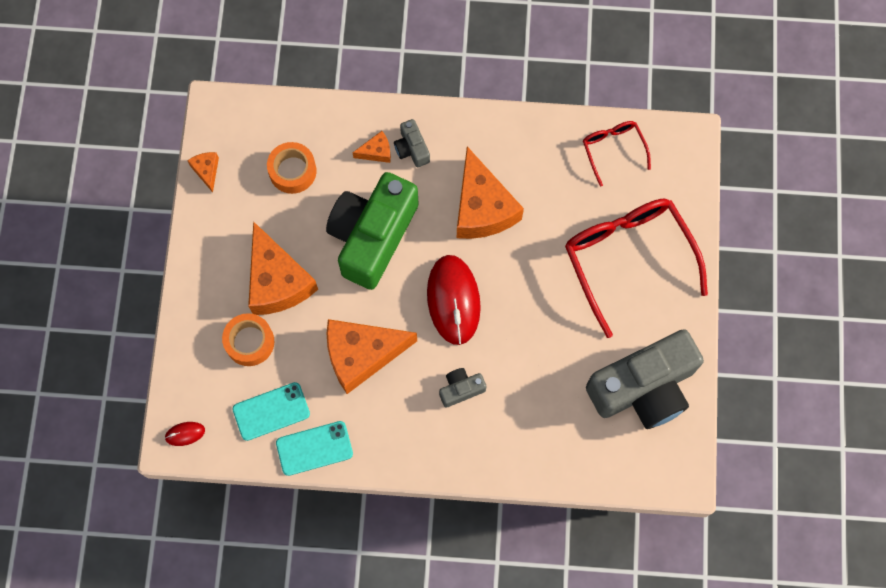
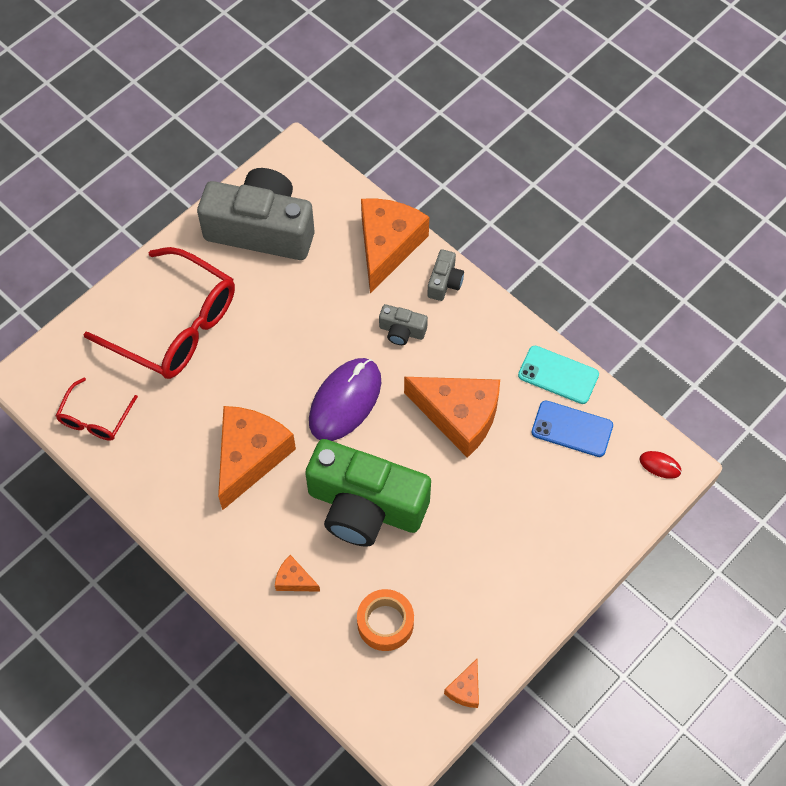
camera: 140 degrees left, 10 degrees down
orange tape [222,313,274,366] -> none
turquoise phone [233,382,310,441] -> blue phone [531,400,613,457]
orange cheese [248,221,318,315] -> orange cheese moved to [361,198,429,294]
green camera [326,172,419,290] -> green camera turned 45 degrees clockwise [305,439,431,547]
grey camera [394,119,430,167] -> grey camera moved to [427,249,464,301]
red mouse [427,255,481,345] -> purple mouse [309,358,381,441]
red glasses [565,198,708,338] -> red glasses turned 75 degrees counterclockwise [84,247,235,379]

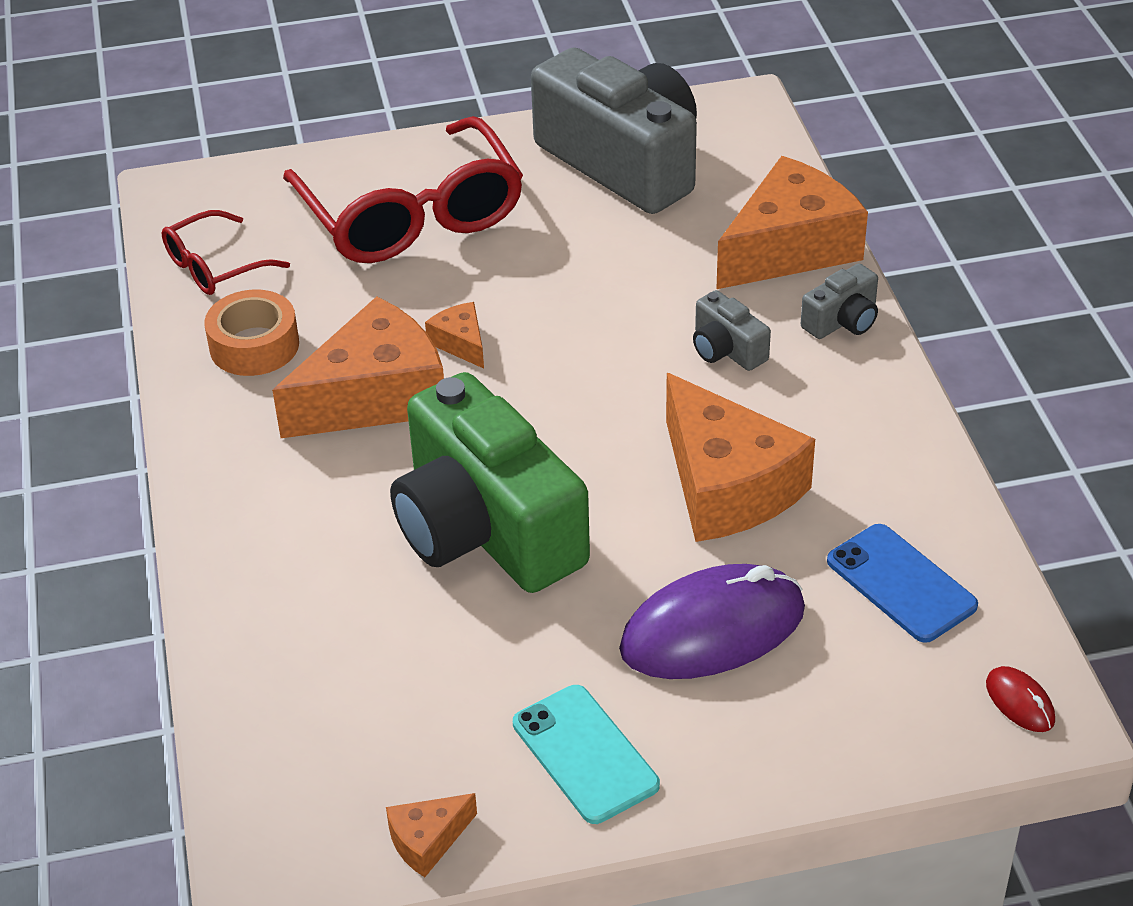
camera: 35 degrees right, 20 degrees down
orange cheese [275,555,320,592] -> orange cheese moved to [425,302,484,369]
purple mouse [309,358,381,441] -> purple mouse moved to [619,564,805,679]
orange tape [357,589,414,651] -> orange tape moved to [204,290,299,376]
turquoise phone [518,346,599,404] -> turquoise phone moved to [513,685,660,824]

